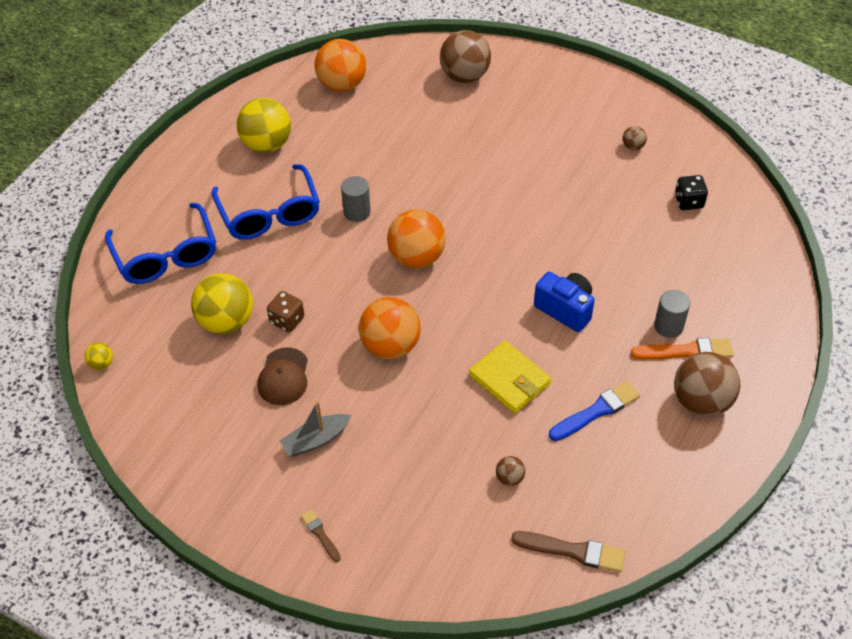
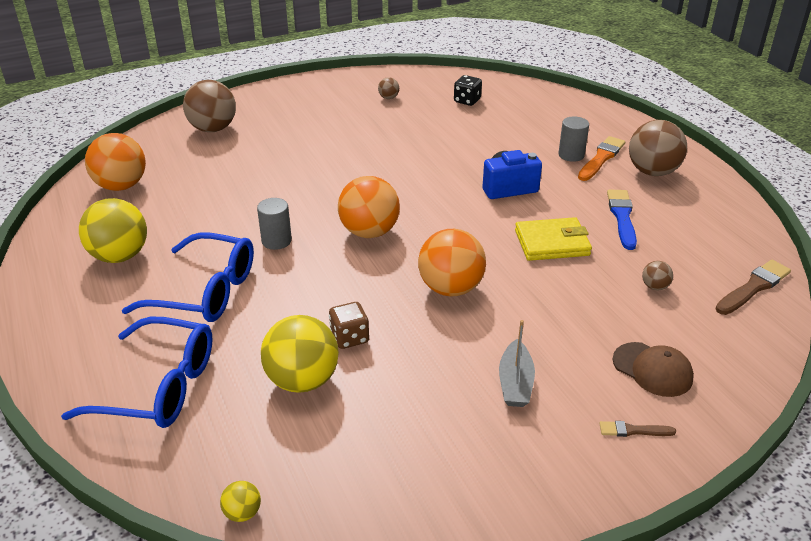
camera: 55 degrees left, 15 degrees down
brown cap [257,347,308,405] -> brown cap moved to [613,342,694,397]

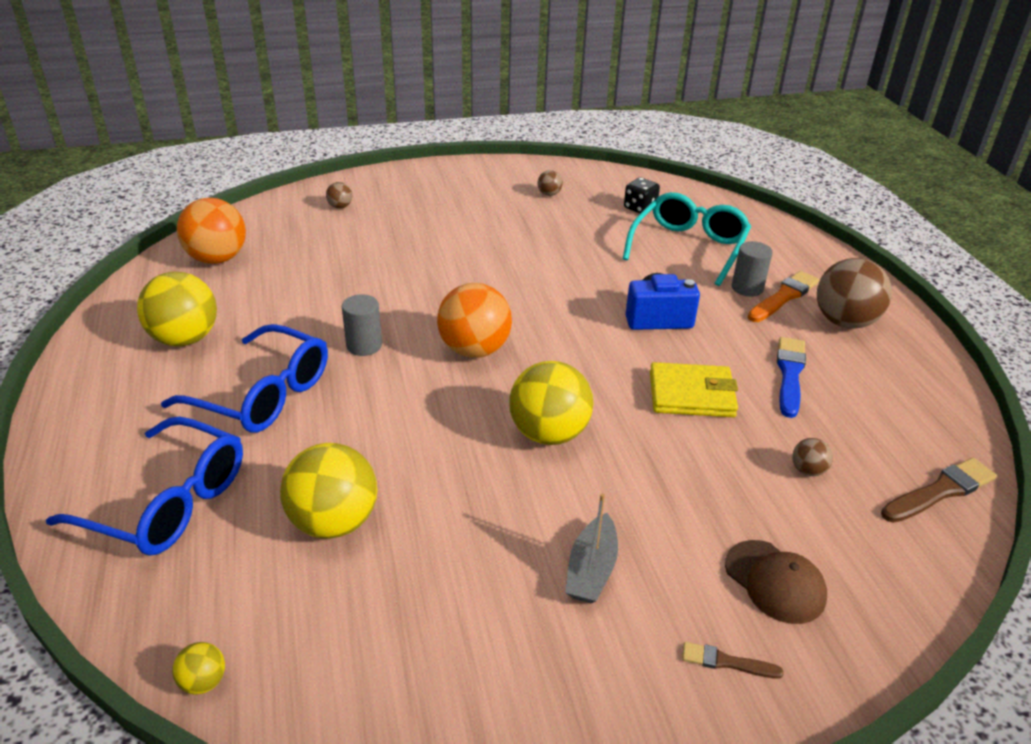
camera: 10 degrees right, 0 degrees up
brown ball [183,80,236,132] -> brown ball [326,182,352,209], size x0.45
brown dice [329,302,369,349] -> none
orange ball [418,229,486,296] -> yellow ball [509,361,594,445]
none -> turquoise glasses [623,192,751,286]

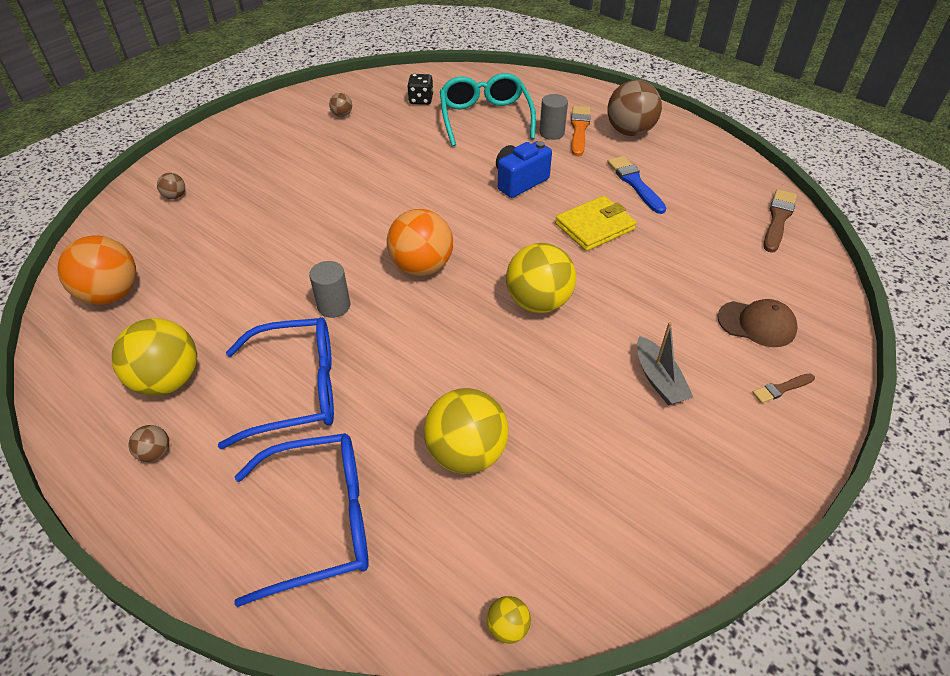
camera: 35 degrees left, 10 degrees up
brown ball [792,438,833,476] -> brown ball moved to [129,425,169,462]

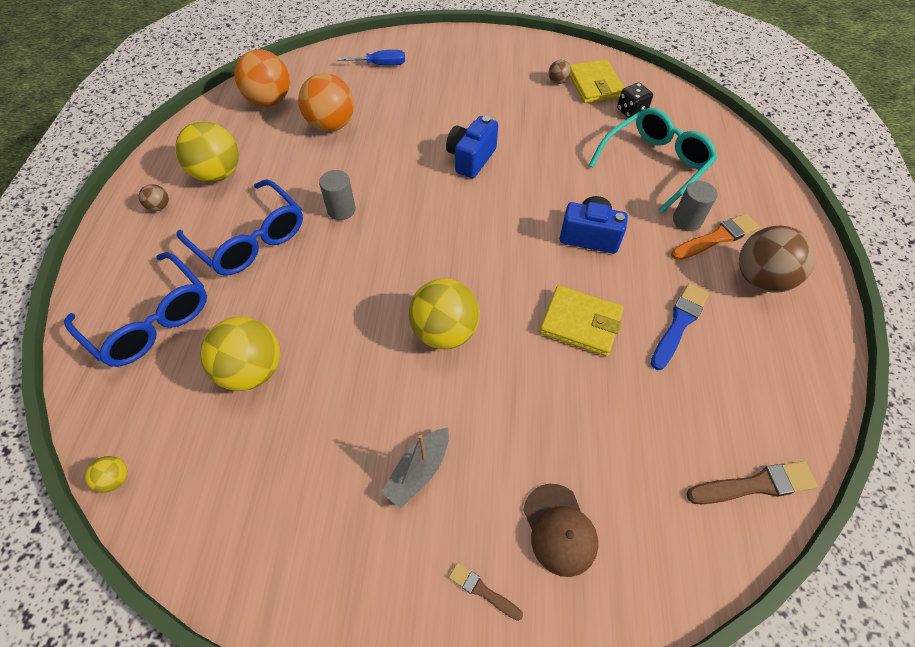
camera: 55 degrees right, 10 degrees up
brown ball [157,173,185,199] -> blue screwdriver [338,50,405,65]
orange ball [387,209,453,276] -> orange ball moved to [298,73,354,131]
none -> blue camera [446,116,498,179]
none -> yellow wallet [570,60,624,103]

